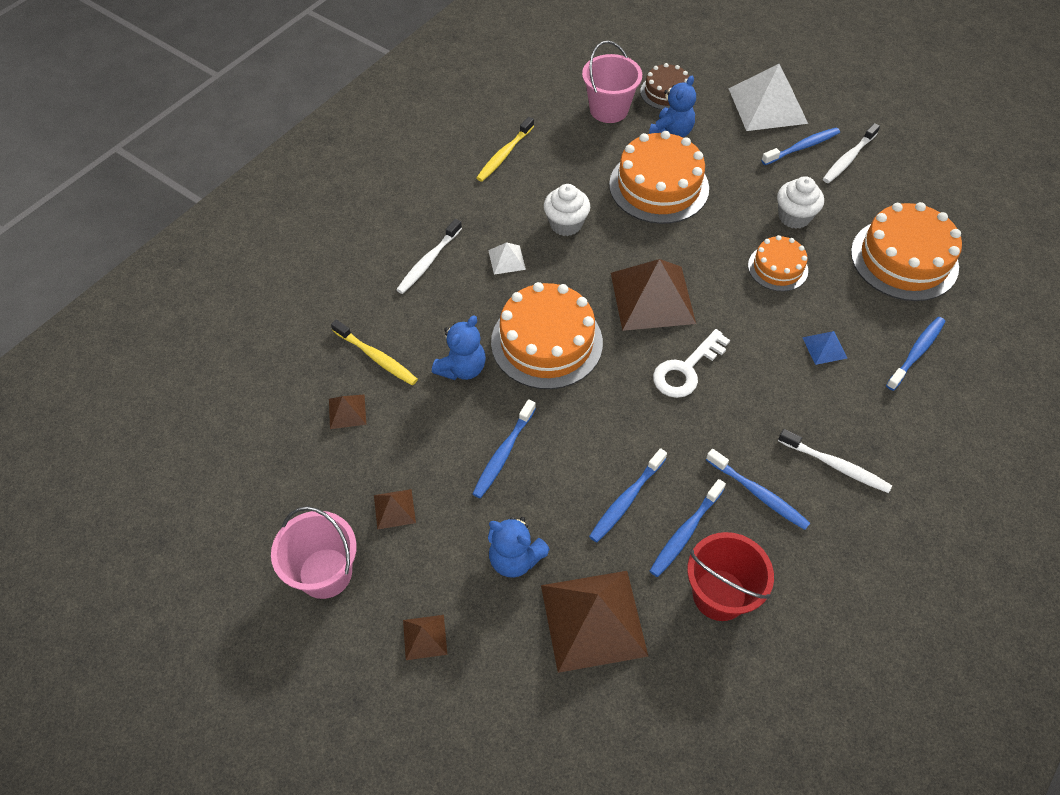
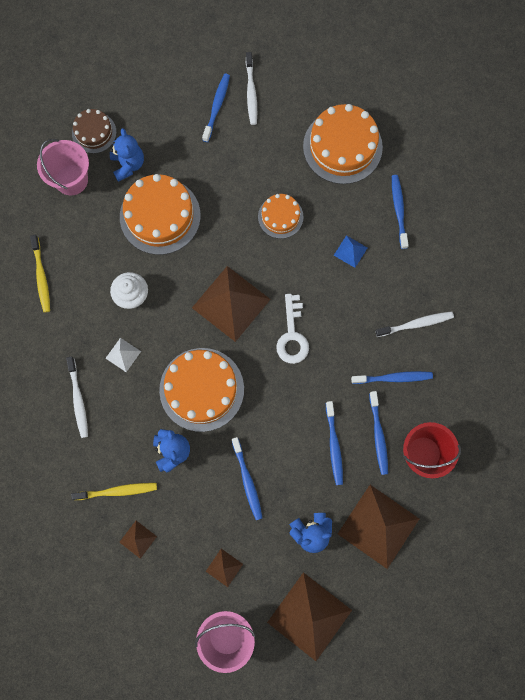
camera: 45 degrees left, 20 degrees up
brown pyramid [403,615,447,660] -> brown pyramid [267,572,352,661], size x2.21
white pyramid [728,64,808,131] -> none
white cupcake [777,176,824,229] -> none

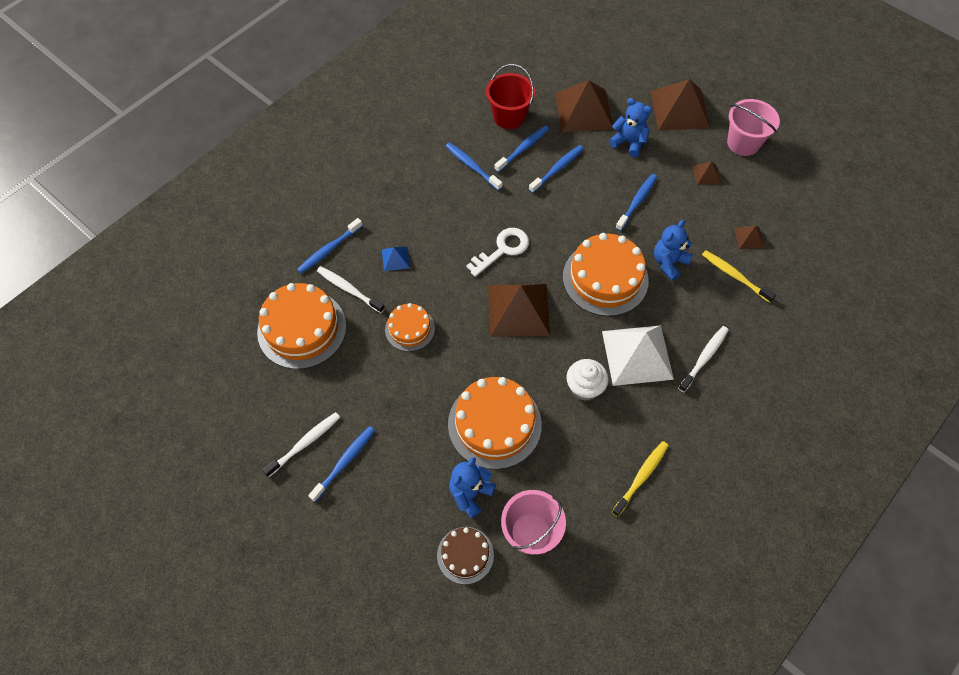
camera: 130 degrees left, 15 degrees down
white pyramid [106,338,141,372] -> white pyramid [602,325,674,386], size x2.21
blue toothbrush [202,74,230,142] -> blue toothbrush turned 150 degrees clockwise [308,426,375,502]
white toothbrush [375,311,454,337] -> white toothbrush moved to [317,266,385,313]

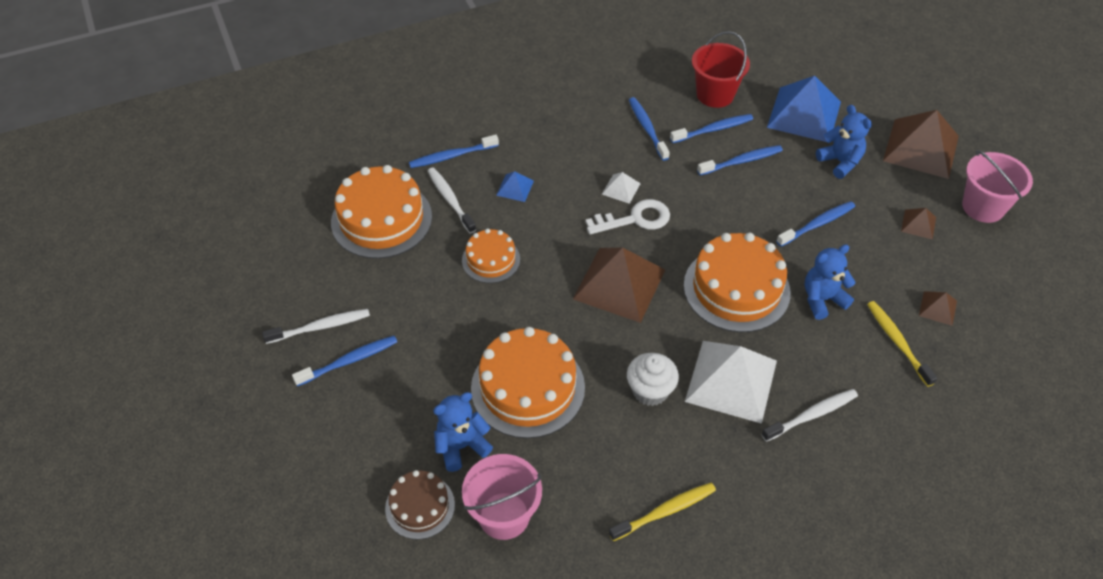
camera: 25 degrees right, 10 degrees down
brown pyramid [555,80,614,132] -> blue pyramid [767,76,841,142]
none -> white pyramid [602,172,641,204]

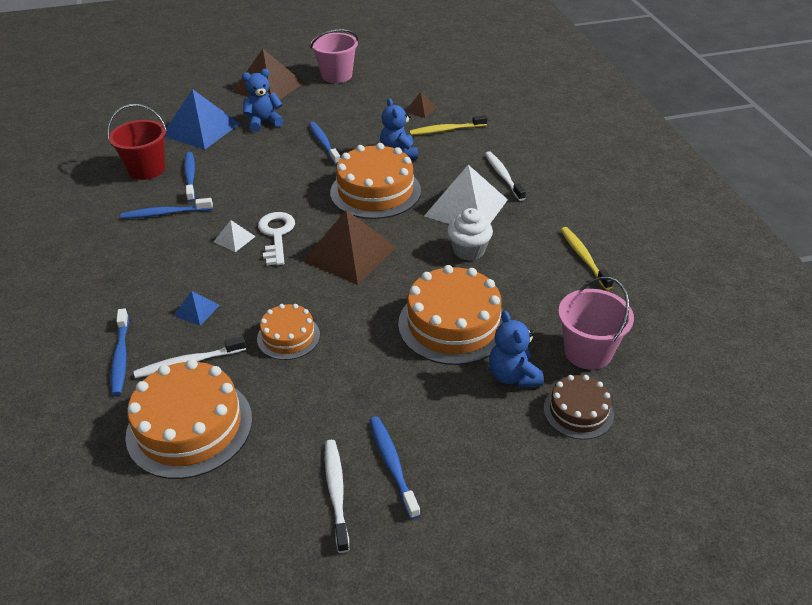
camera: 80 degrees left, 10 degrees down
blue toothbrush [697,145,783,176] -> none
brown pyramid [901,208,936,240] -> none

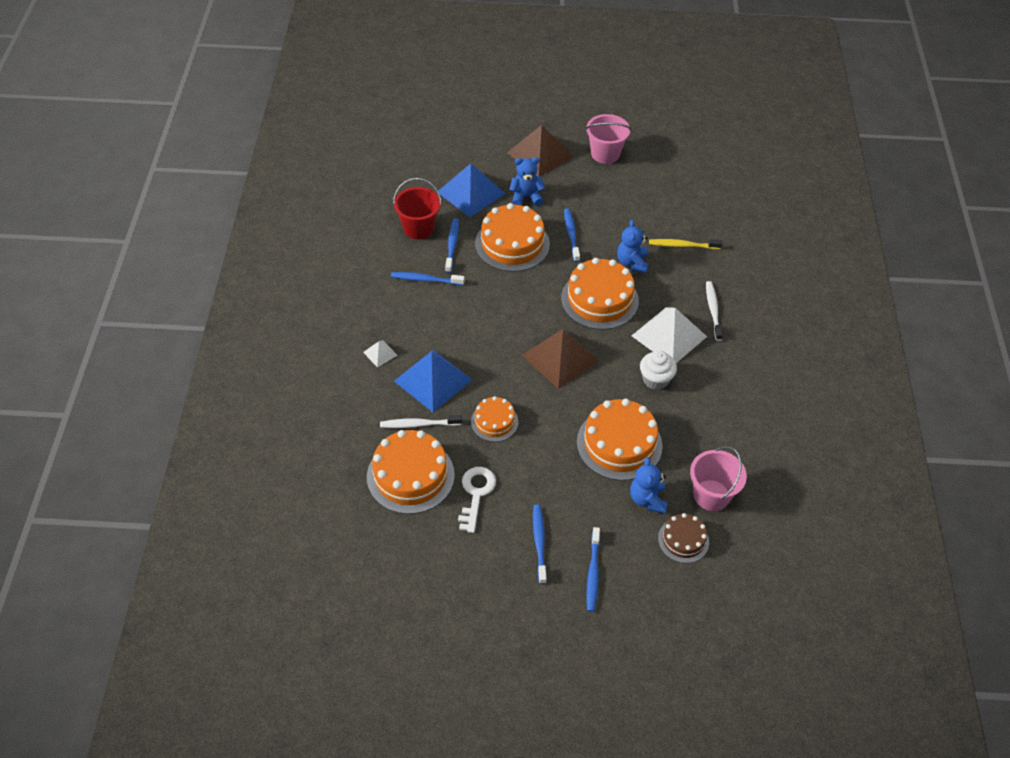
camera: 15 degrees right, 10 degrees up
blue toothbrush [111,308,129,396] -> blue toothbrush moved to [586,527,600,612]
blue pyramid [174,291,220,326] -> blue pyramid [394,350,472,412], size x2.21
white pyramid [214,220,256,252] -> white pyramid moved to [363,340,397,367]
white key [258,212,295,265] -> white key moved to [458,467,496,533]
white toothbrush [325,440,349,553] -> none
brown pyramid [405,92,437,118] -> none
yellow toothbrush [560,227,613,290] -> none
none -> orange cake [475,203,550,272]

